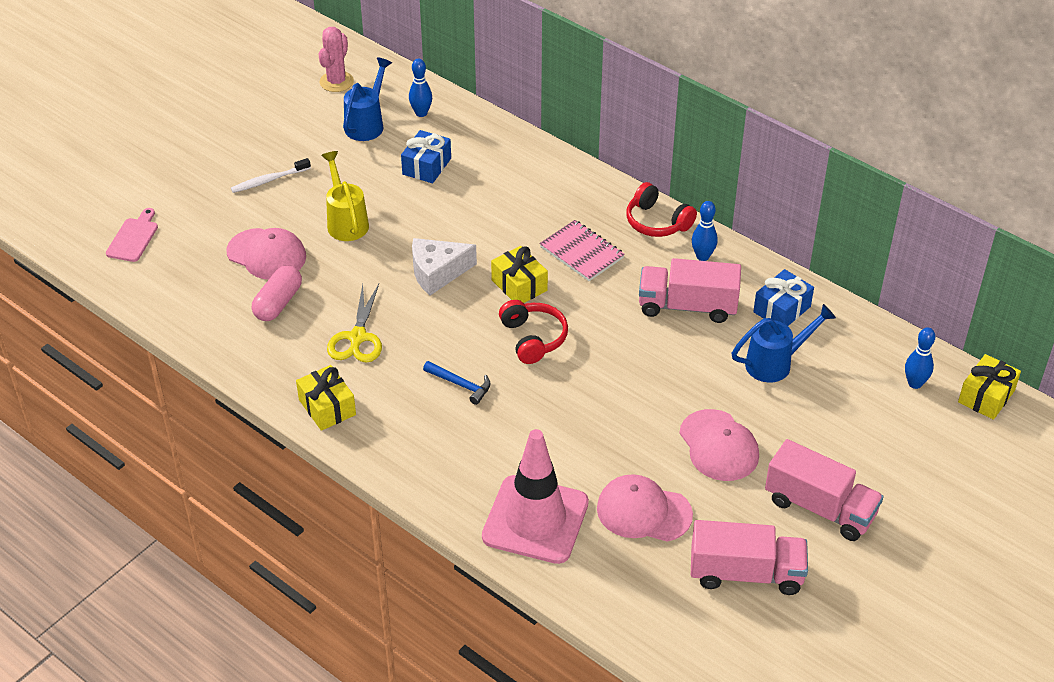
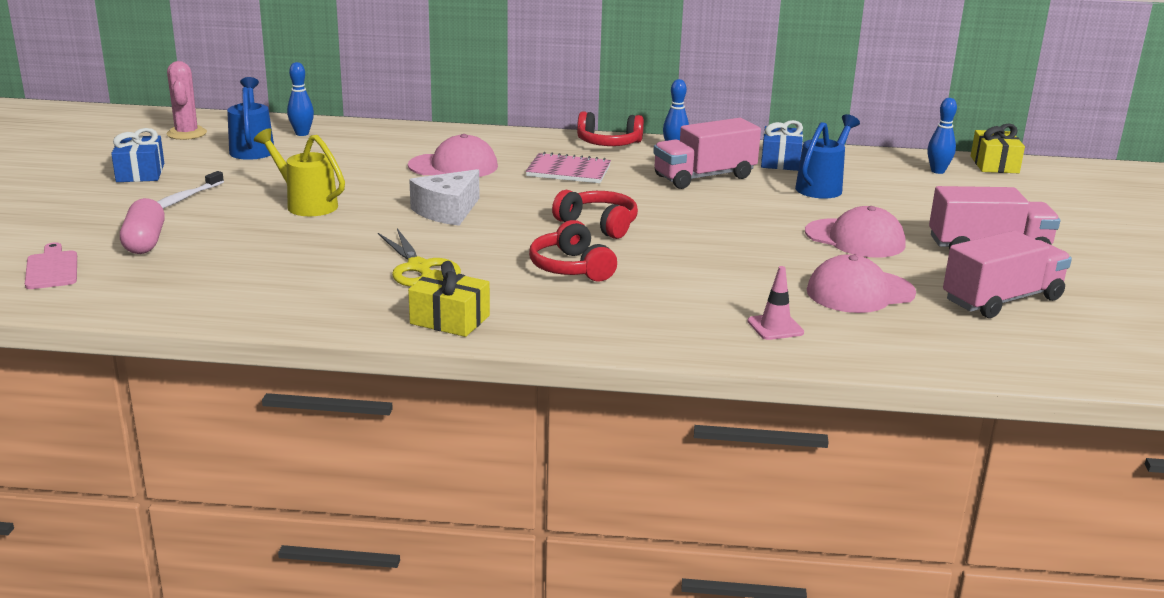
camera: 35 degrees left, 20 degrees down
pink cap [226,228,306,280] -> pink cap moved to [408,134,498,177]
pink capsule [252,265,302,321] -> pink capsule moved to [120,198,165,254]
blue gift [401,130,451,183] -> blue gift moved to [111,128,164,182]
blue hammer [423,361,491,405] -> red headphones [529,220,617,281]
pink traffic cone [482,429,589,564] -> pink traffic cone [747,266,804,340], size x0.41
yellow gift [491,246,548,303] -> none

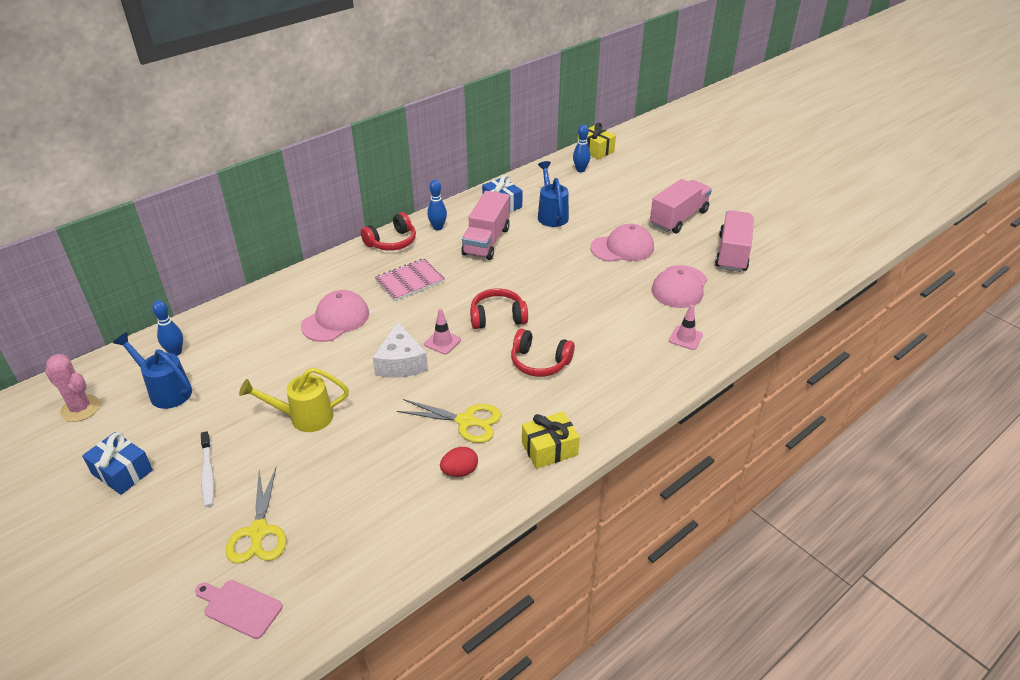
camera: 45 degrees left, 15 degrees up
pink capsule [120,198,165,254] -> yellow scissors [226,468,286,564]
none -> pink traffic cone [424,309,461,354]
none -> red egg [440,447,478,477]

